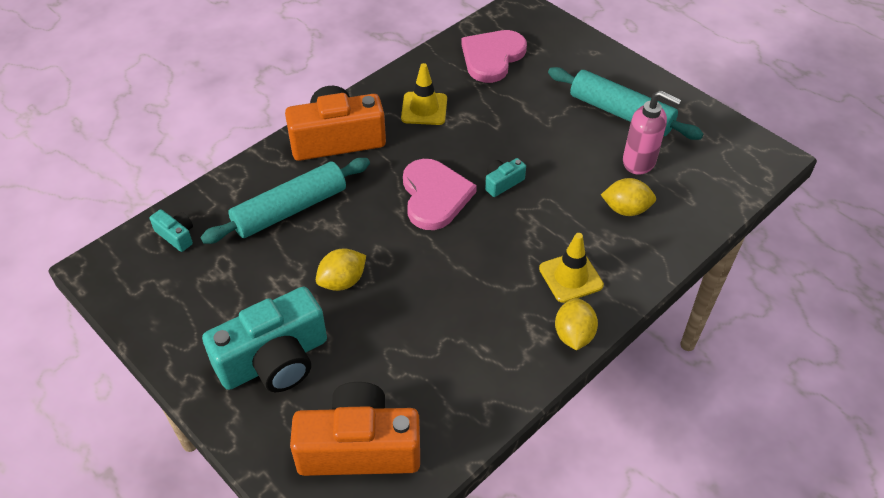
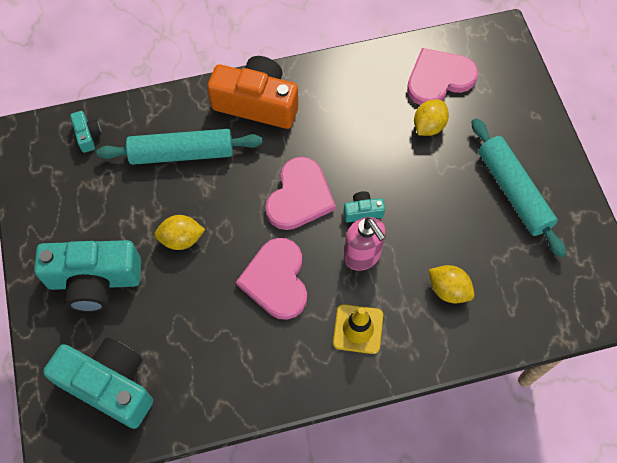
camera: 30 degrees right, 15 degrees up
orange camera [290,382,420,476] -> turquoise camera [43,338,153,429]
yellow traffic cone [401,63,447,125] -> none
yellow lemon [555,298,598,351] -> yellow lemon moved to [414,100,449,136]
pink soap dispenser [623,90,681,175] -> pink soap dispenser moved to [344,217,386,271]
none -> pink heart [236,238,307,320]

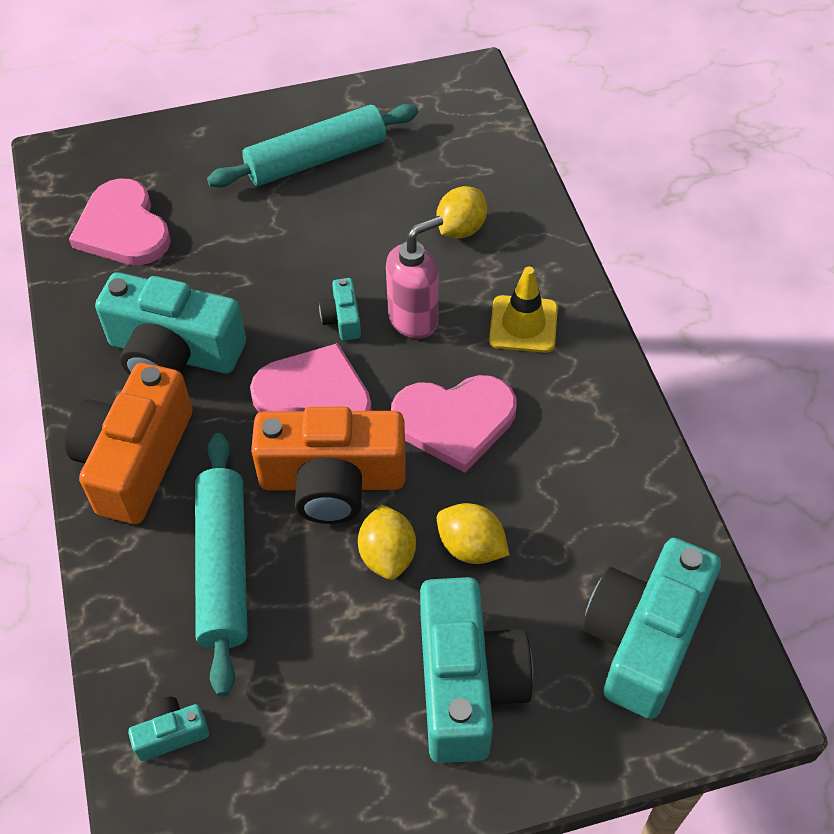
camera: 90 degrees left, 10 degrees down
yellow lemon [414,100,449,136] -> yellow lemon moved to [437,503,509,564]
none -> turquoise camera [95,272,246,375]
none -> orange camera [251,407,405,524]

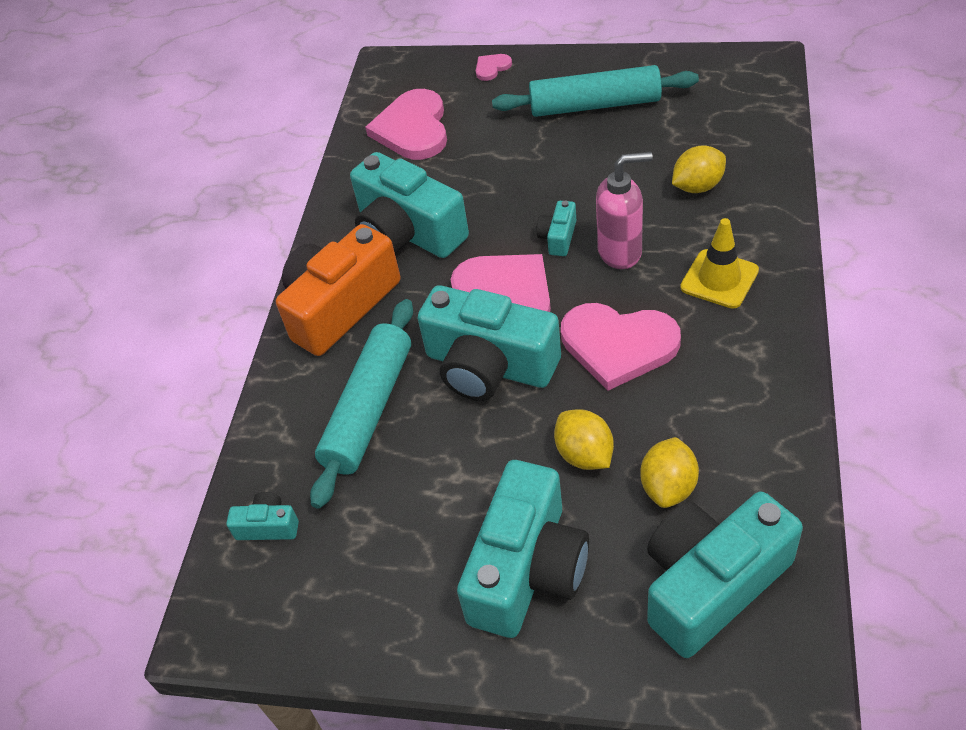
camera: 30 degrees right, 5 degrees down
orange camera [251,407,405,524] -> turquoise camera [417,285,561,401]
yellow lemon [358,504,416,580] -> yellow lemon moved to [640,437,699,508]
none -> pink heart [476,54,512,81]

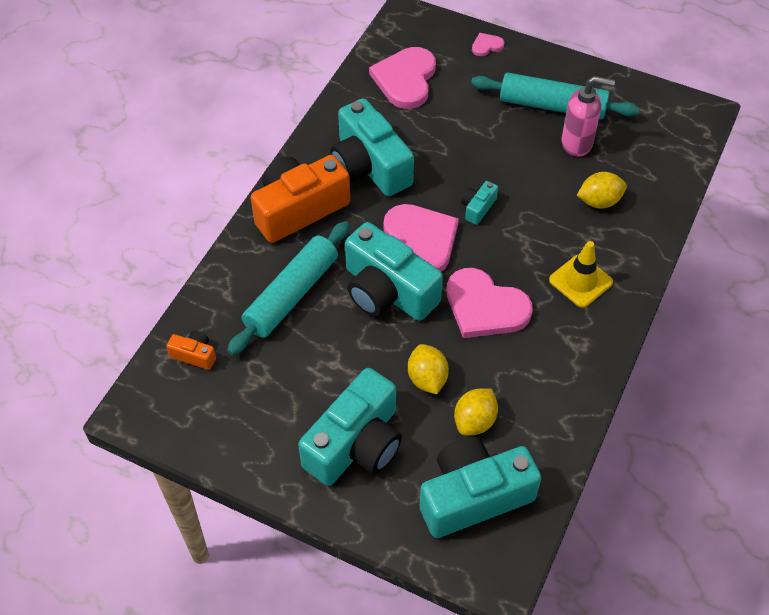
camera: 10 degrees right, 5 degrees up
turquoise camera [226,492,299,540] -> orange camera [167,330,216,370]
pink soap dispenser [596,152,653,269] -> pink soap dispenser moved to [561,76,615,157]

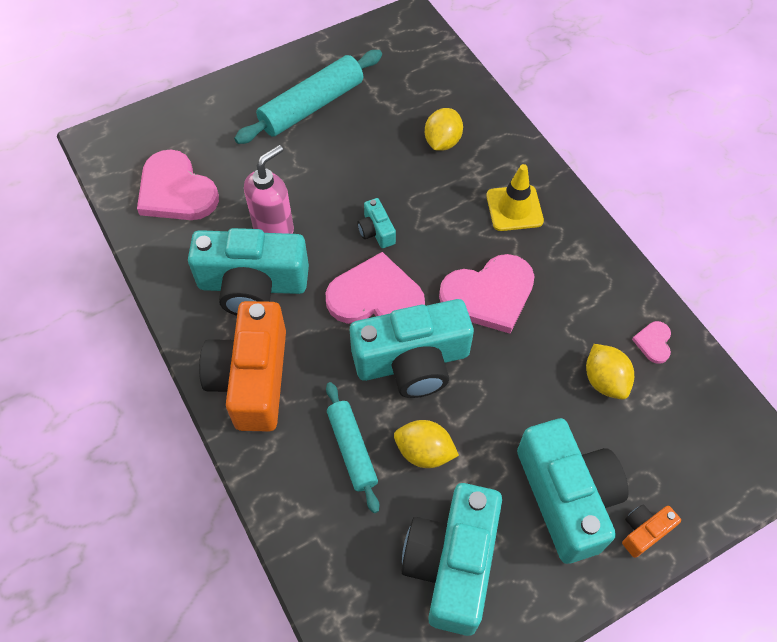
camera: 55 degrees left, 5 degrees up
orange camera [167,330,216,370] -> orange camera moved to [622,504,681,558]
turquoise rolling pin [227,221,350,355] -> turquoise rolling pin [326,382,379,513], size x0.63
yellow lemon [408,344,449,394] -> yellow lemon moved to [394,420,459,468]
turquoise camera [420,437,541,538] -> turquoise camera moved to [401,483,502,636]
pink heart [472,33,505,56] -> pink heart moved to [632,321,671,364]
pink soap dispenser [561,76,615,157] -> pink soap dispenser moved to [244,145,294,234]

